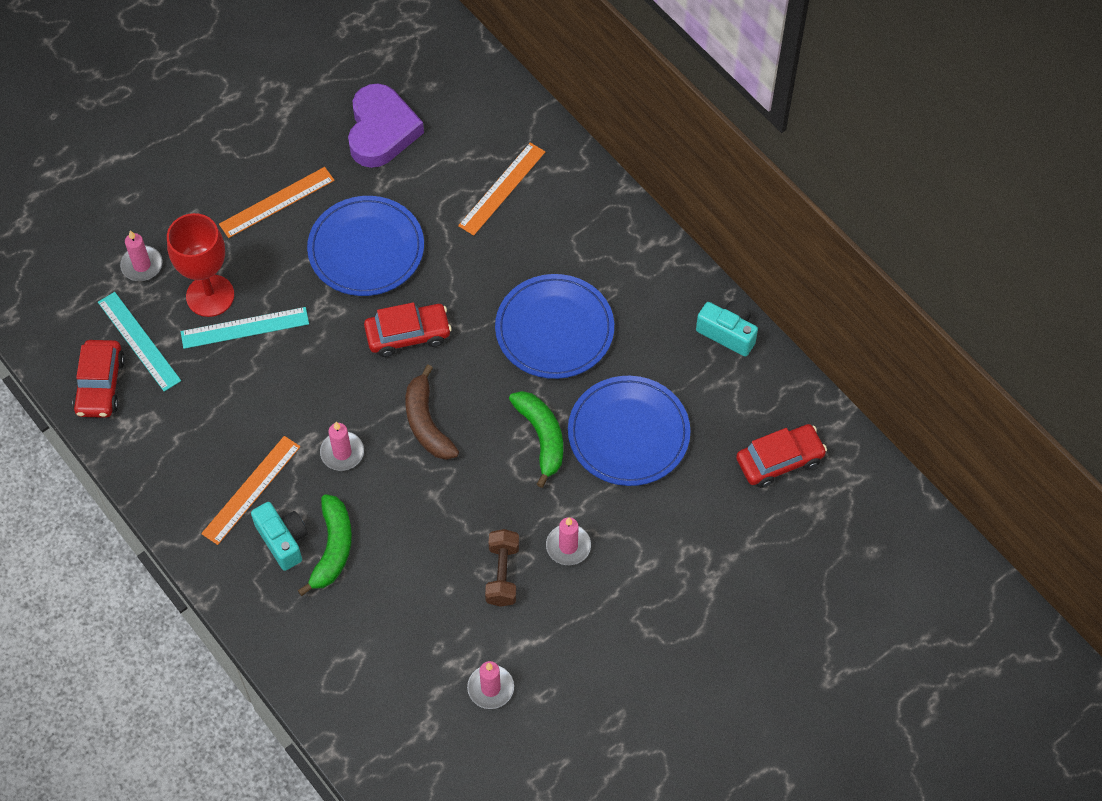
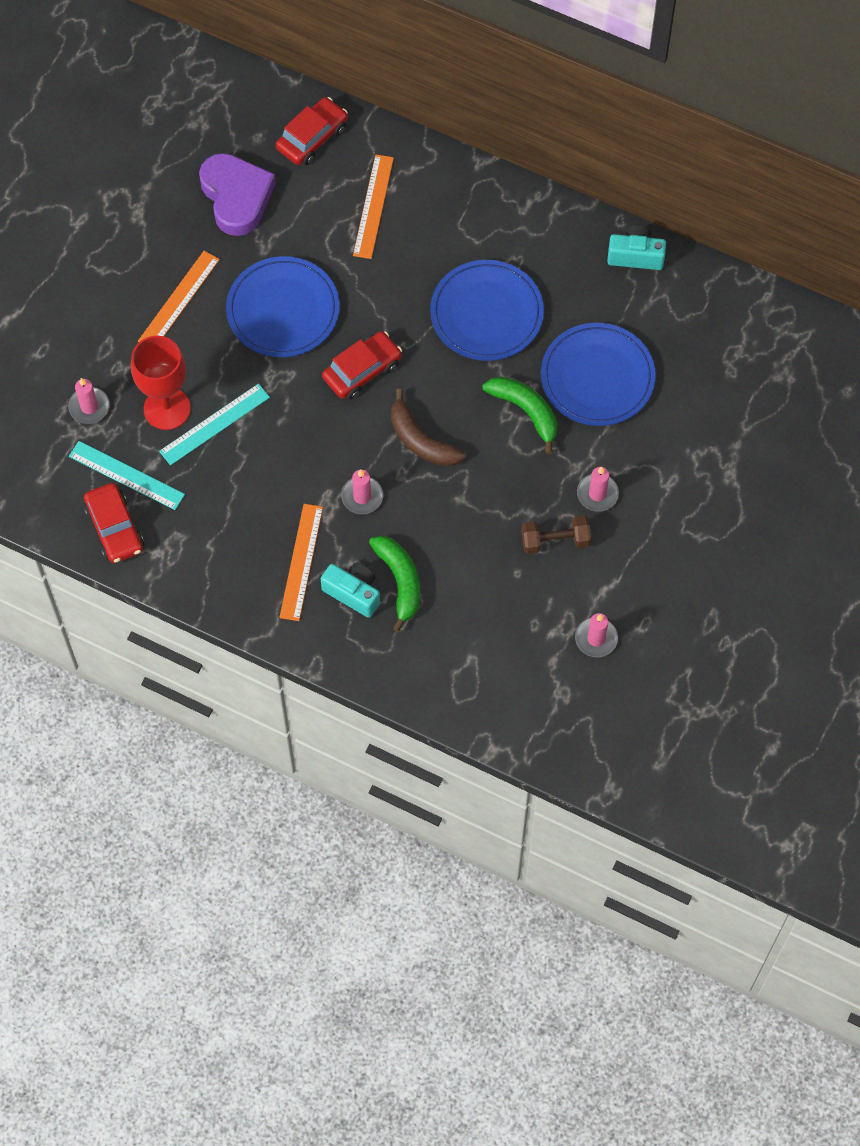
camera: 25 degrees left, 5 degrees up
brown dumbbell [485,529,519,607] -> brown dumbbell turned 75 degrees counterclockwise [521,515,591,554]
red car [736,424,827,488] -> red car moved to [276,97,348,165]

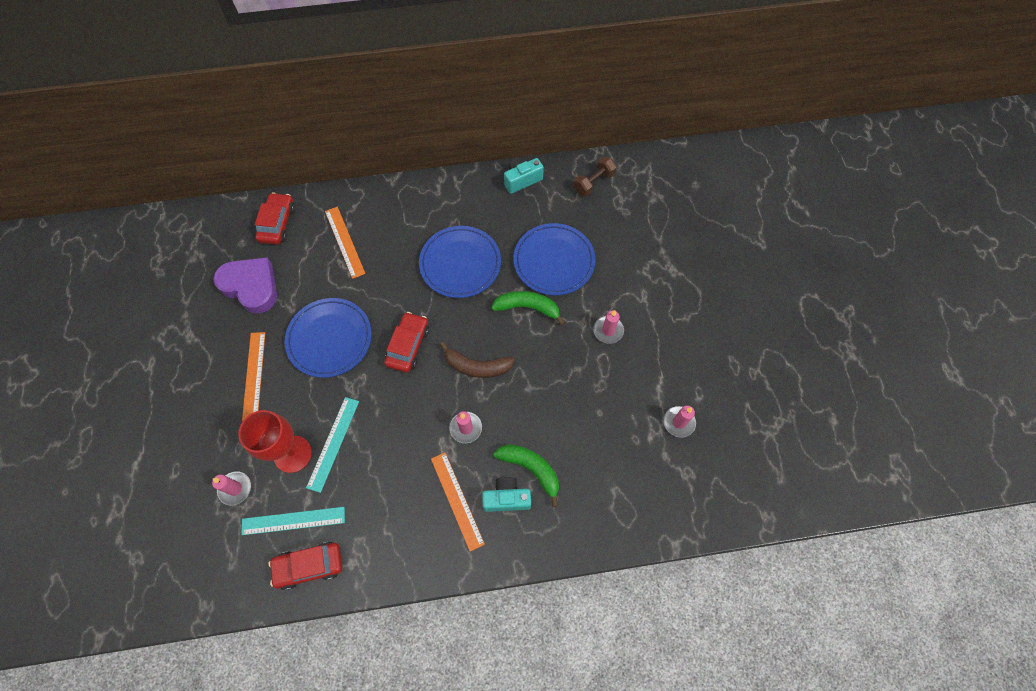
camera: 35 degrees left, 0 degrees up
red car [84,483,144,563] -> red car turned 135 degrees clockwise [269,542,342,590]
brown dumbbell [521,515,591,554] -> brown dumbbell moved to [574,156,617,197]

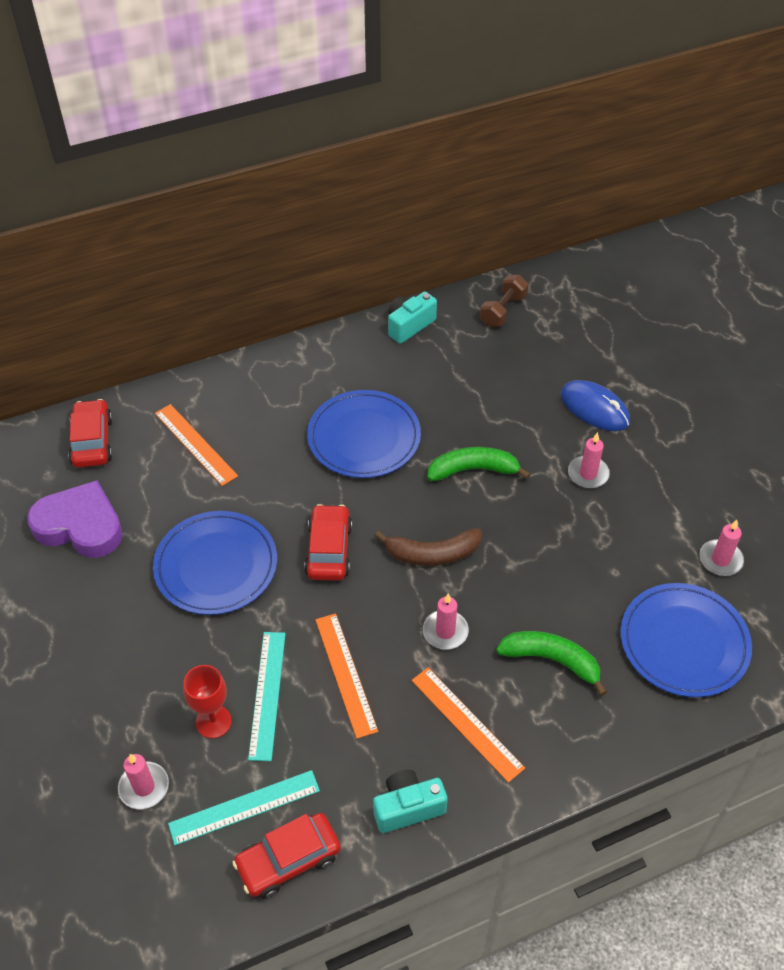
camera: 15 degrees left, 15 degrees down
red goblet [238,410,312,473] -> red goblet [183,665,232,739], size x0.65
orange ruler [242,332,266,421] -> orange ruler moved to [315,613,378,739]
turquoise camera [482,477,531,512] -> turquoise camera moved to [373,770,448,833]
blue plate [514,223,596,295] -> blue plate moved to [620,583,752,697]
none -> blue mouse [561,380,630,431]

